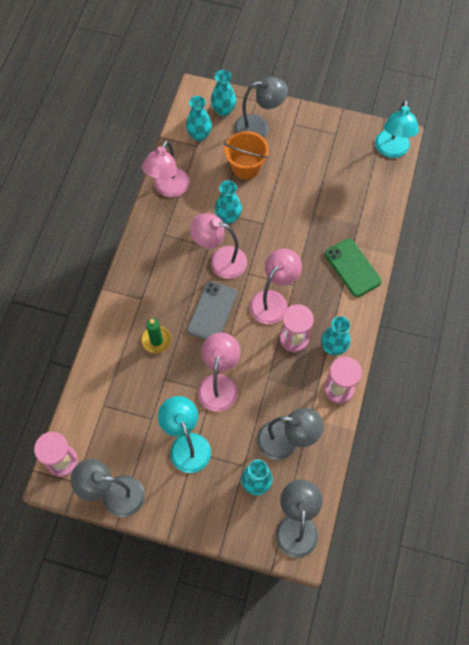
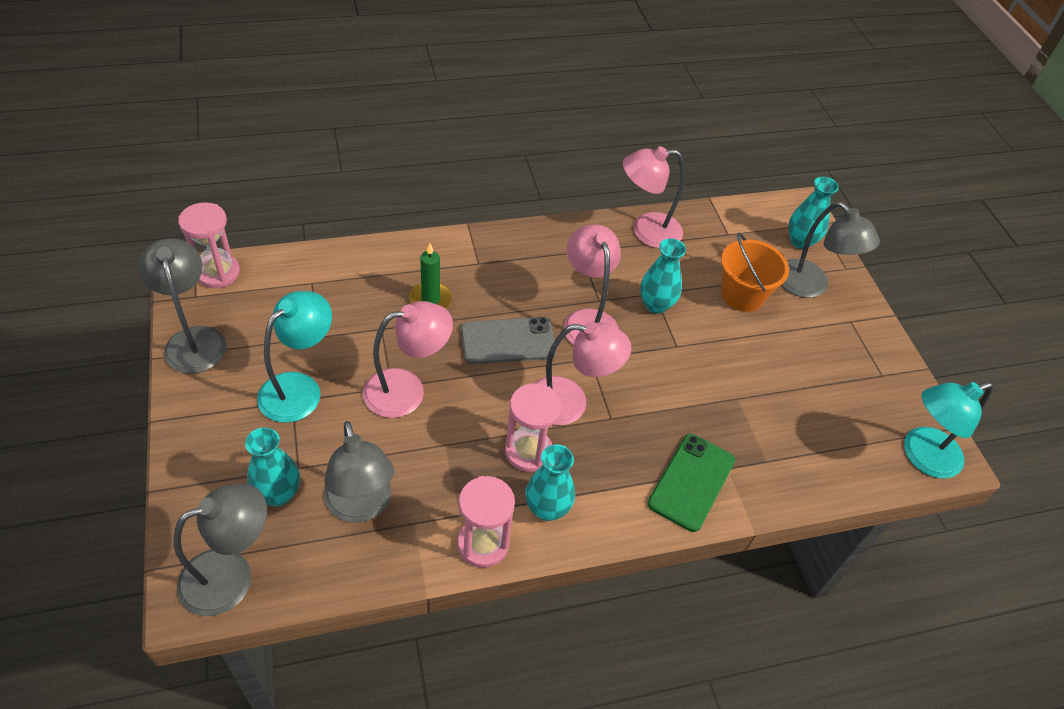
camera: 55 degrees right, 15 degrees down
turquoise vase [186,96,212,141] -> none

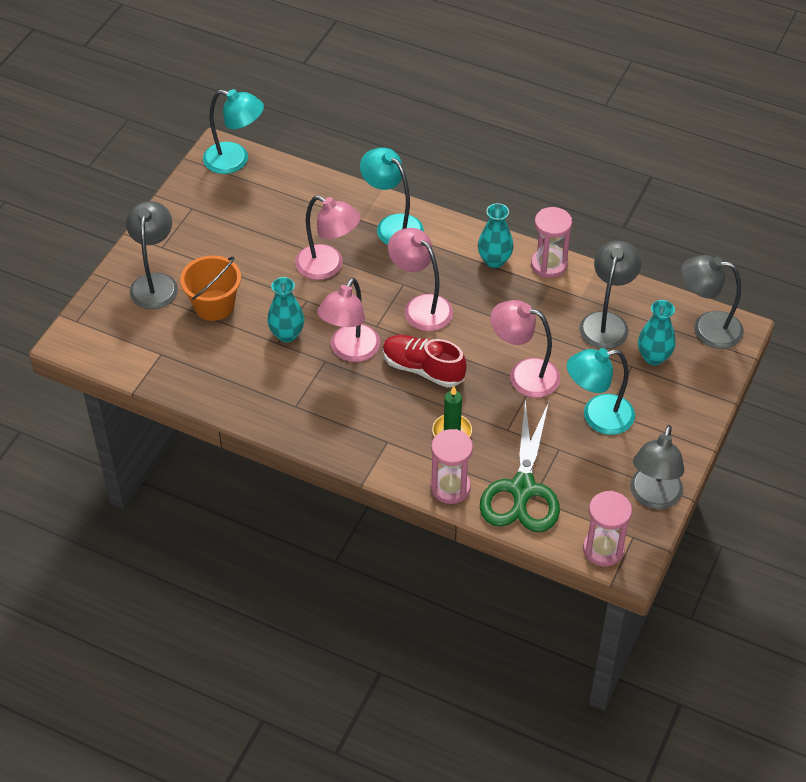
camera: 135 degrees left, 0 degrees up
grey phone [461,317,556,364] -> red shoe [383,335,467,387]
pink hourglass [505,383,561,472] -> pink hourglass moved to [430,429,473,504]
pink lamp [623,146,685,248] -> pink lamp moved to [295,195,361,280]
green phone [648,434,735,532] -> turquoise lamp [360,147,424,245]
turquoise vase [788,177,839,249] -> none
none -> green scissors [480,401,560,532]

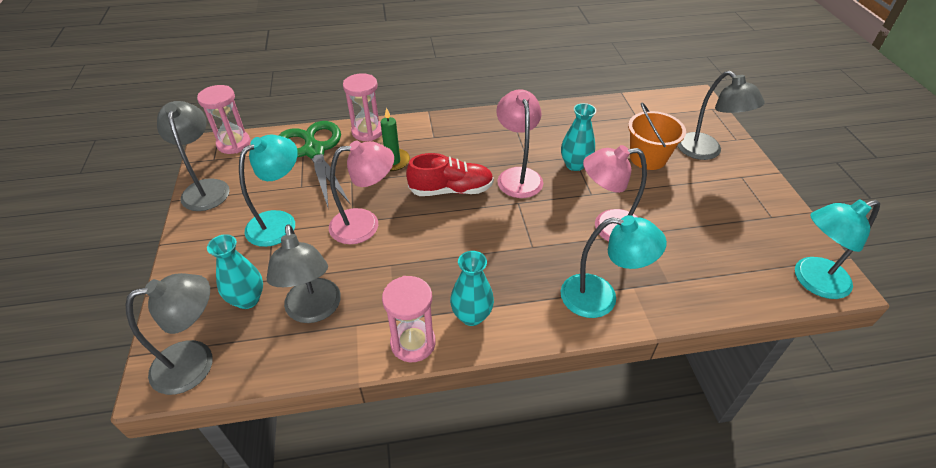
camera: 145 degrees right, 5 degrees down
pink lamp [388,228,453,331] -> none

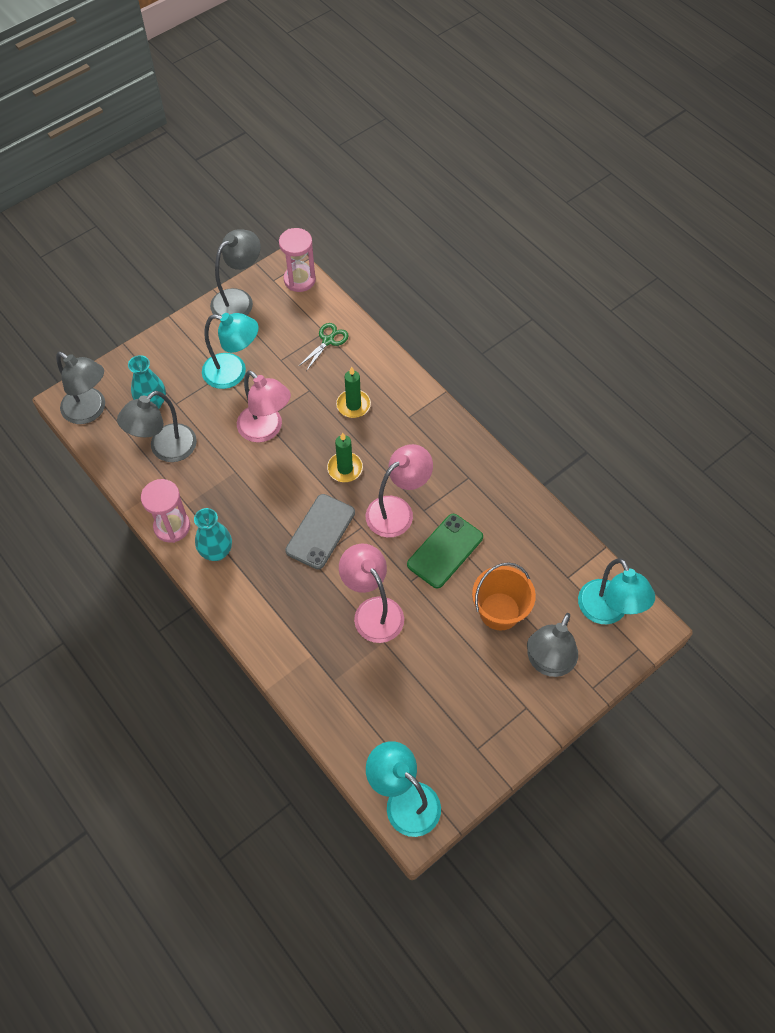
camera: 60 degrees right, 15 degrees up
green scissors [278,121,351,210] -> green scissors [298,323,349,371], size x0.47
pink hourglass [343,73,382,141] -> none
red shoe [406,153,494,196] -> green candle [327,433,363,482]
turquoise vase [561,103,596,171] -> green phone [407,514,483,588]
turquoise lamp [561,215,667,318] -> turquoise lamp moved to [578,558,655,624]
none -> grey phone [285,494,355,570]

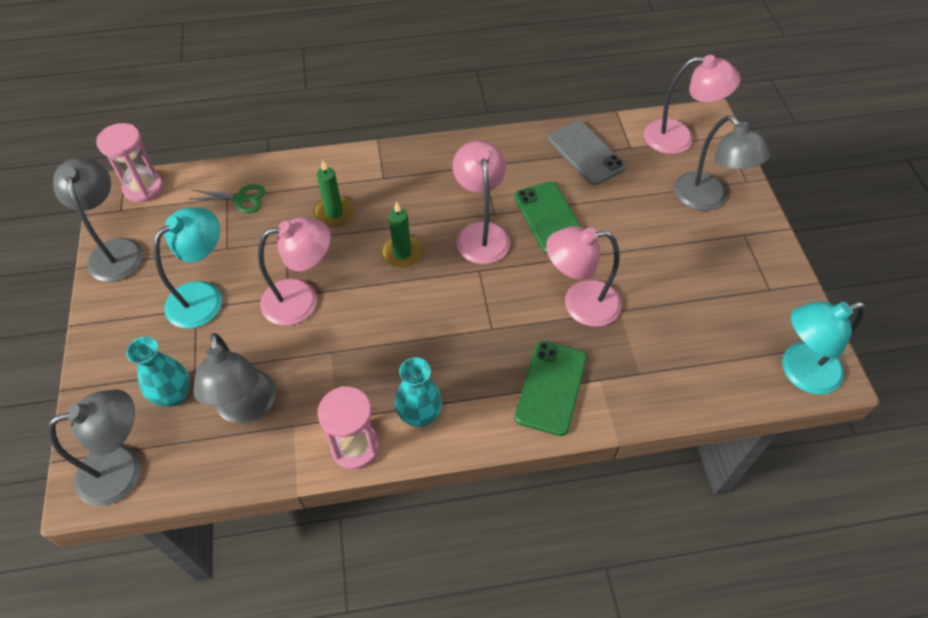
camera: 60 degrees left, 5 degrees down
grey phone [285,494,355,570] -> grey phone moved to [548,121,626,185]
green scissors [298,323,349,371] -> green scissors turned 120 degrees clockwise [191,184,265,213]
orange bucket [472,562,536,631] -> none
turquoise lamp [578,558,655,624] -> pink lamp [644,55,741,154]
none -> green phone [515,341,587,436]

